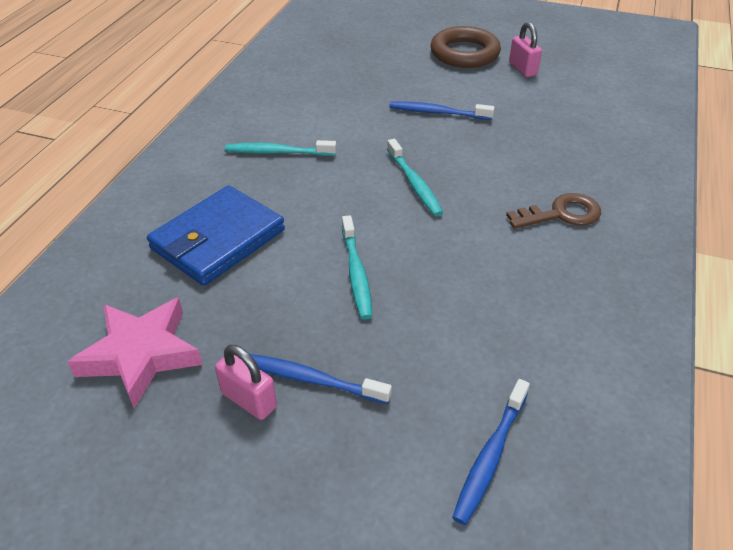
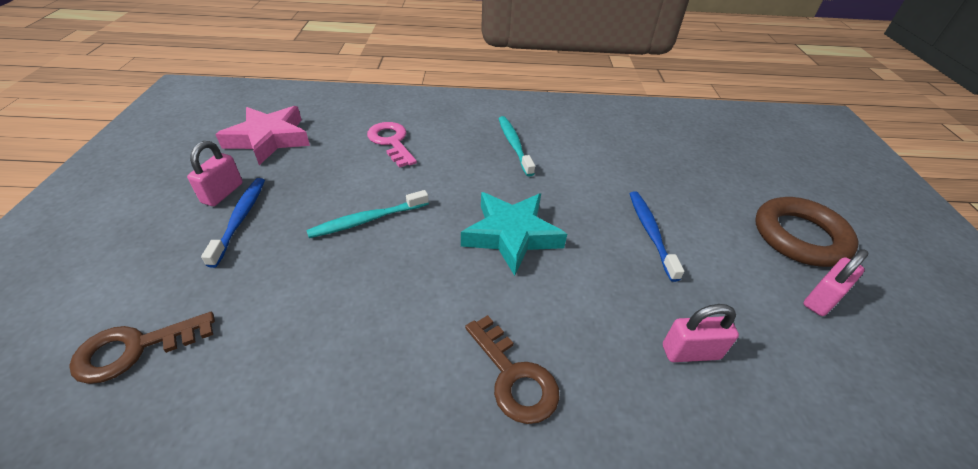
camera: 70 degrees right, 0 degrees up
blue wallet [147,185,285,286] -> pink key [367,122,417,168]
turquoise toothbrush [387,139,444,216] -> turquoise star [461,192,567,276]
blue toothbrush [452,379,530,525] -> brown key [69,312,215,384]
none -> pink padlock [663,304,739,362]

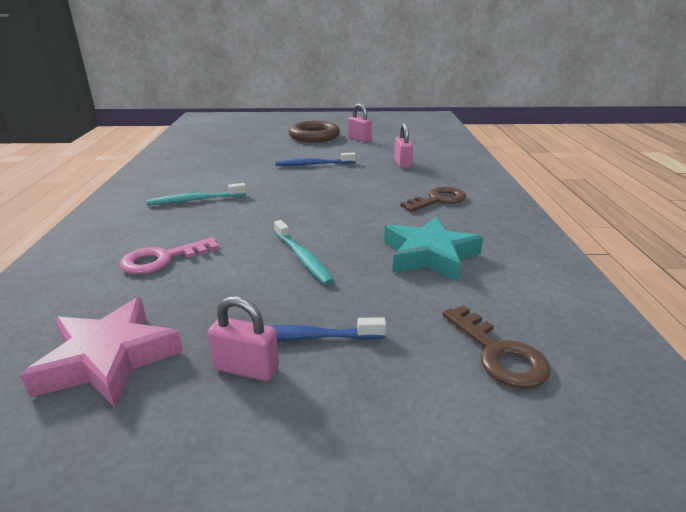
camera: 90 degrees left, 15 degrees down
turquoise star [461,192,567,276] -> turquoise star moved to [384,217,483,282]

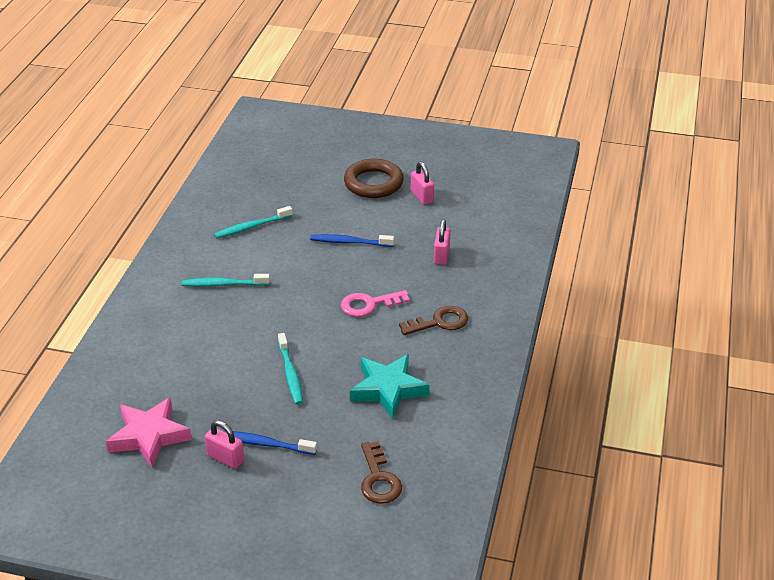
camera: 15 degrees right, 10 degrees up
pink key [120,237,219,274] -> pink key moved to [341,290,410,317]
none -> turquoise toothbrush [214,206,293,238]

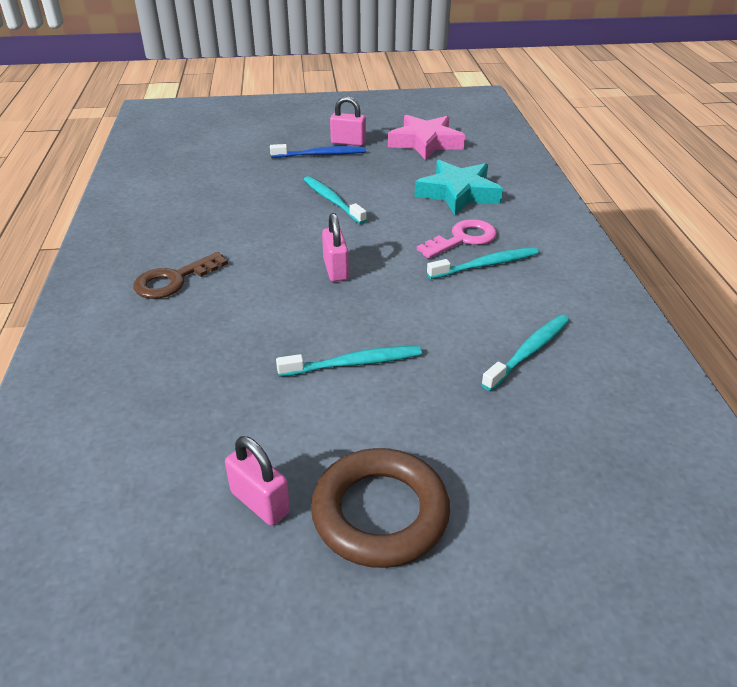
camera: 160 degrees right, 0 degrees up
blue toothbrush [310,234,394,247] -> turquoise toothbrush [276,346,422,377]
pink key [341,290,410,317] -> pink key moved to [417,219,497,259]
turquoise star [350,354,429,419] -> turquoise star moved to [414,160,503,215]
brown key [361,441,402,504] -> none
pink padlock [434,219,451,265] -> pink padlock moved to [322,213,349,282]

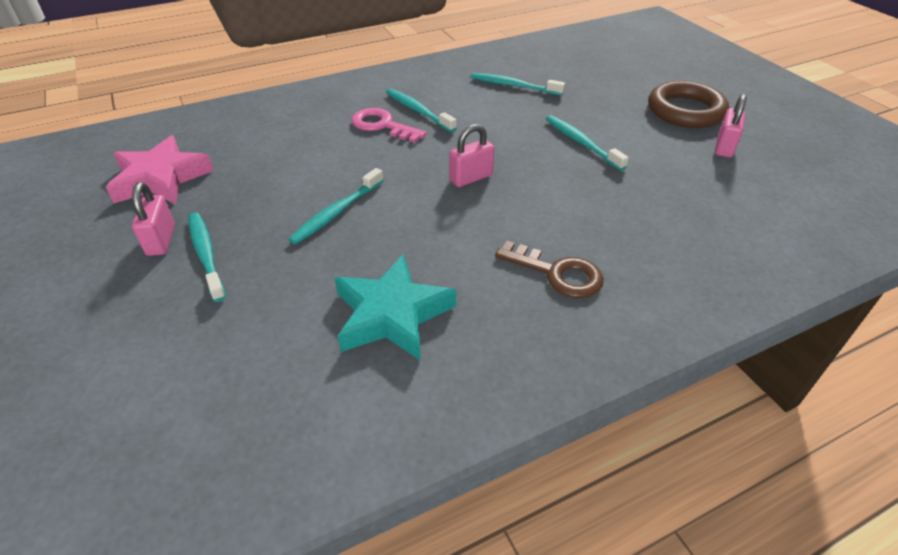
camera: 110 degrees left, 5 degrees up
blue toothbrush [270,144,366,158] -> turquoise toothbrush [188,212,226,302]
turquoise star [414,160,503,215] -> turquoise star moved to [335,254,456,361]

